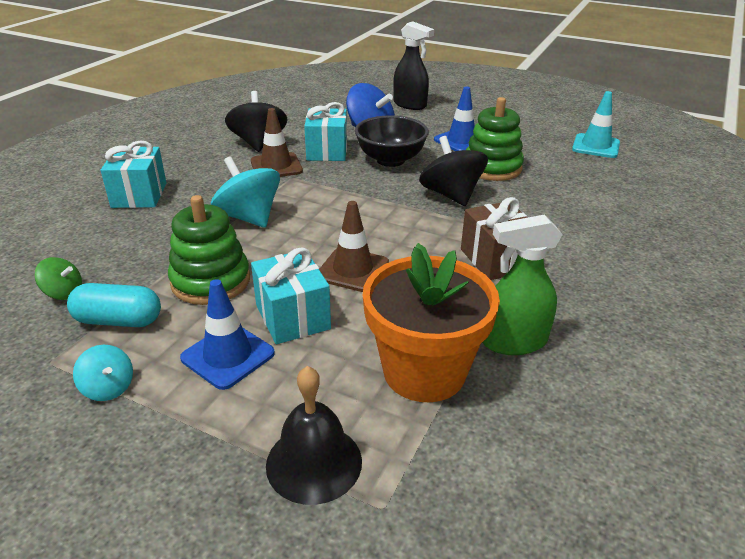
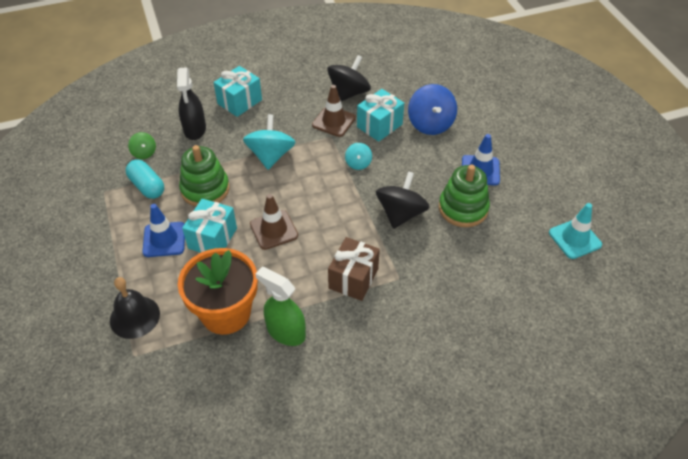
camera: 45 degrees right, 15 degrees up
turquoise spinning top [73,345,133,401] -> turquoise spinning top moved to [345,143,372,170]
black bowl [355,115,429,167] -> none
black spray bottle [393,21,434,110] -> black spray bottle moved to [177,67,206,140]

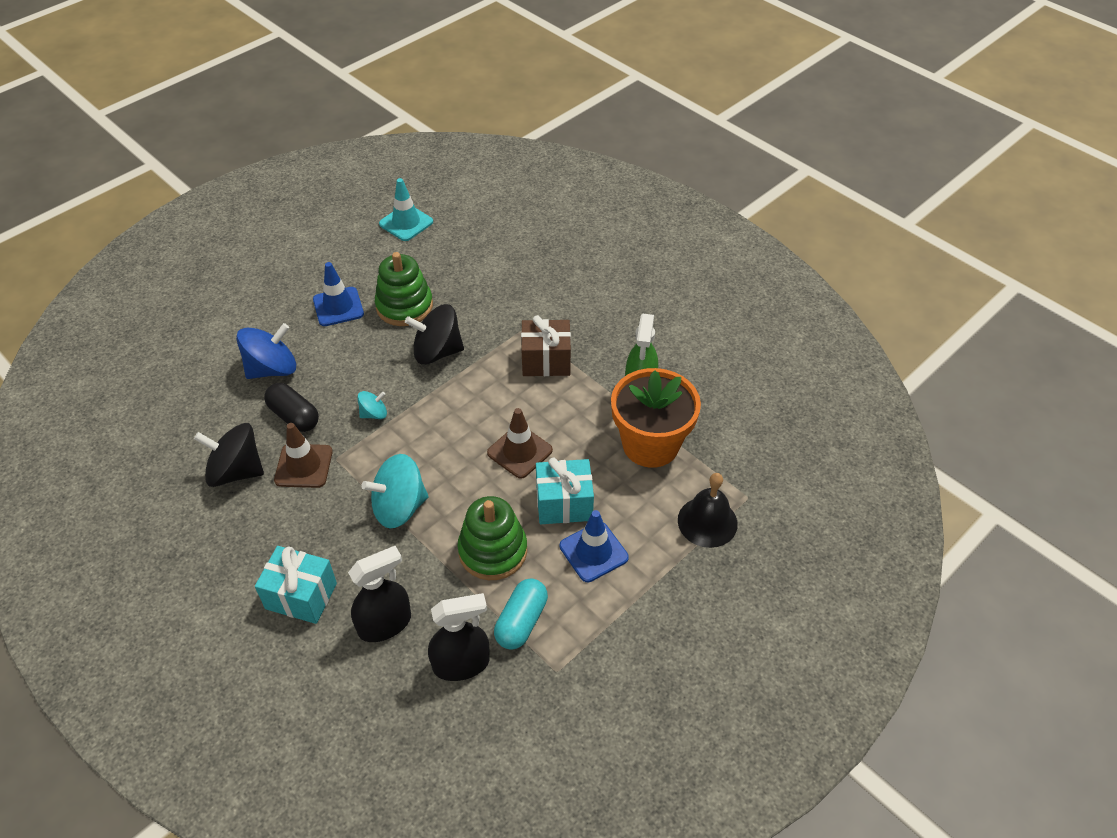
camera: 115 degrees left, 0 degrees up
green spinning top [128,132,156,159] -> black spray bottle [428,593,490,681]
turquoise gift [357,89,404,142] -> black capsule [264,383,319,432]

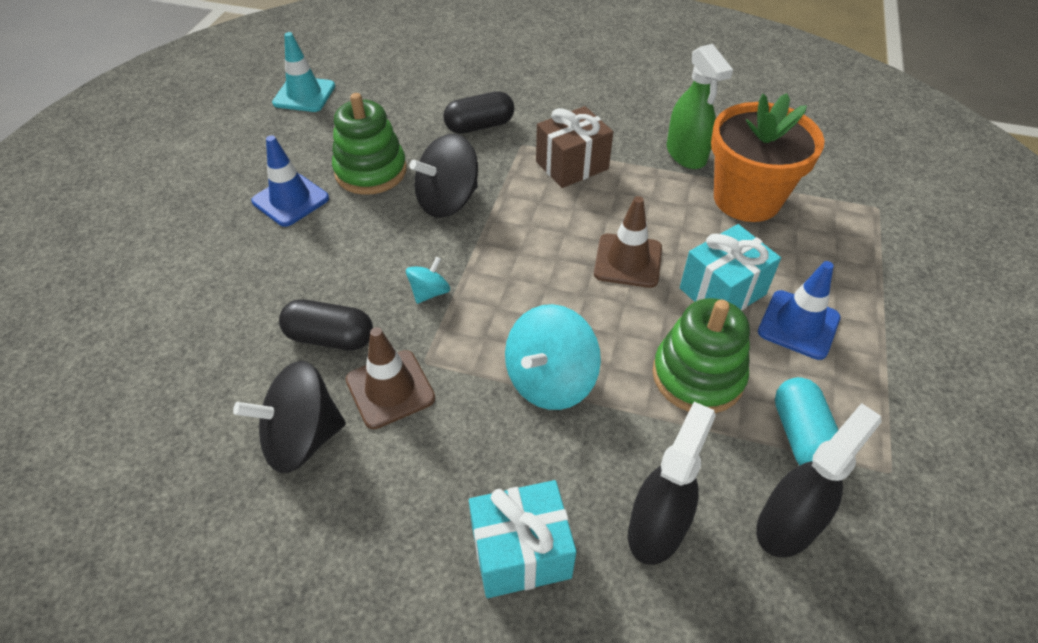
camera: 30 degrees left, 0 degrees up
blue spinning top [236,323,296,379] -> none
black bell [678,473,738,548] -> none
none -> black capsule [443,91,514,134]

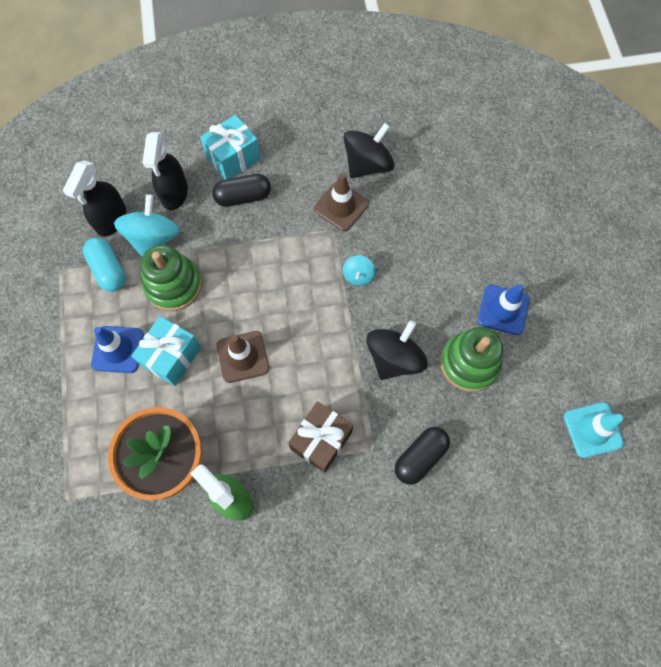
camera: 155 degrees right, 20 degrees up
black capsule [279,299,373,351] -> black capsule moved to [212,174,271,207]
turquoise spinning top [505,304,601,410] -> turquoise spinning top moved to [114,194,180,257]

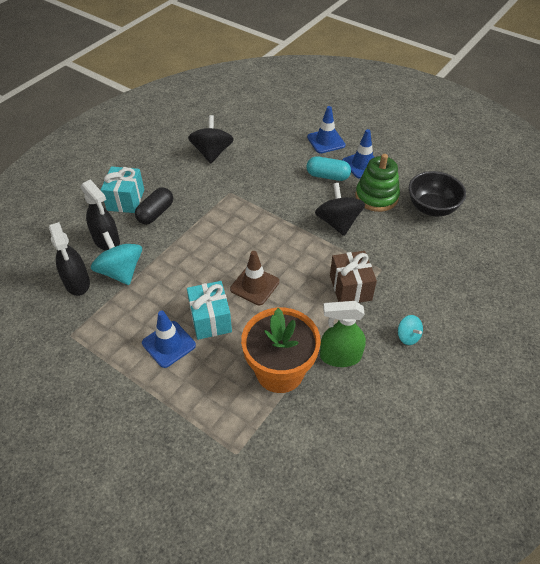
camera: 45 degrees left, 20 degrees down
turquoise capsule [83,238,125,292] -> turquoise capsule moved to [306,156,351,181]
green stacking toy [140,245,202,311] -> none
brown traffic cone [314,173,369,231] -> none
turquoise spinning top [343,255,376,286] -> turquoise spinning top moved to [398,315,423,345]
black capsule [395,427,450,485] -> none
turquoise traffic cone [564,402,624,458] -> none
none -> blue traffic cone [307,106,346,154]
none -> black bowl [409,171,466,217]

